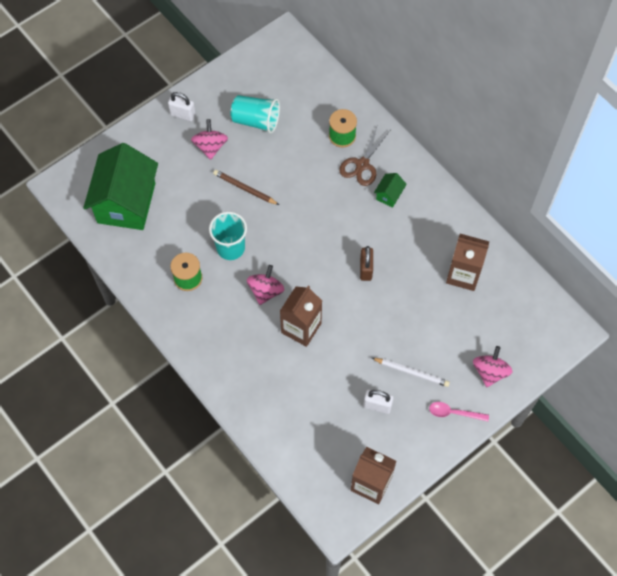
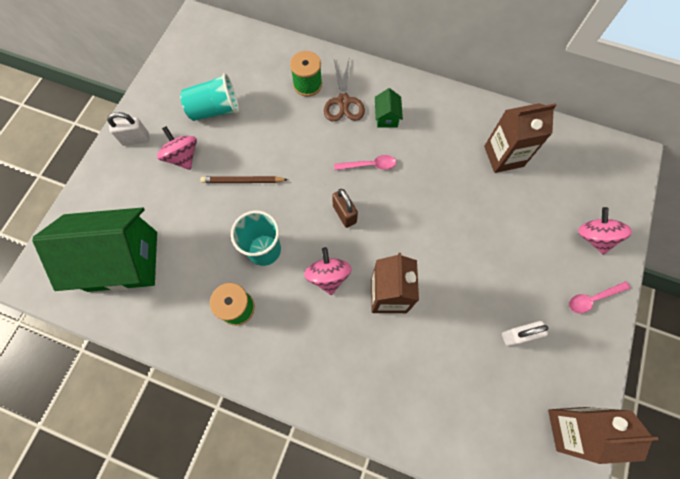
camera: 30 degrees left, 5 degrees up
green house [83,143,158,230] -> green house turned 75 degrees counterclockwise [32,207,157,292]
brown padlock [360,246,373,281] -> brown padlock moved to [332,189,358,228]
white pencil [372,358,450,387] -> none
none -> pink spoon [334,155,396,170]

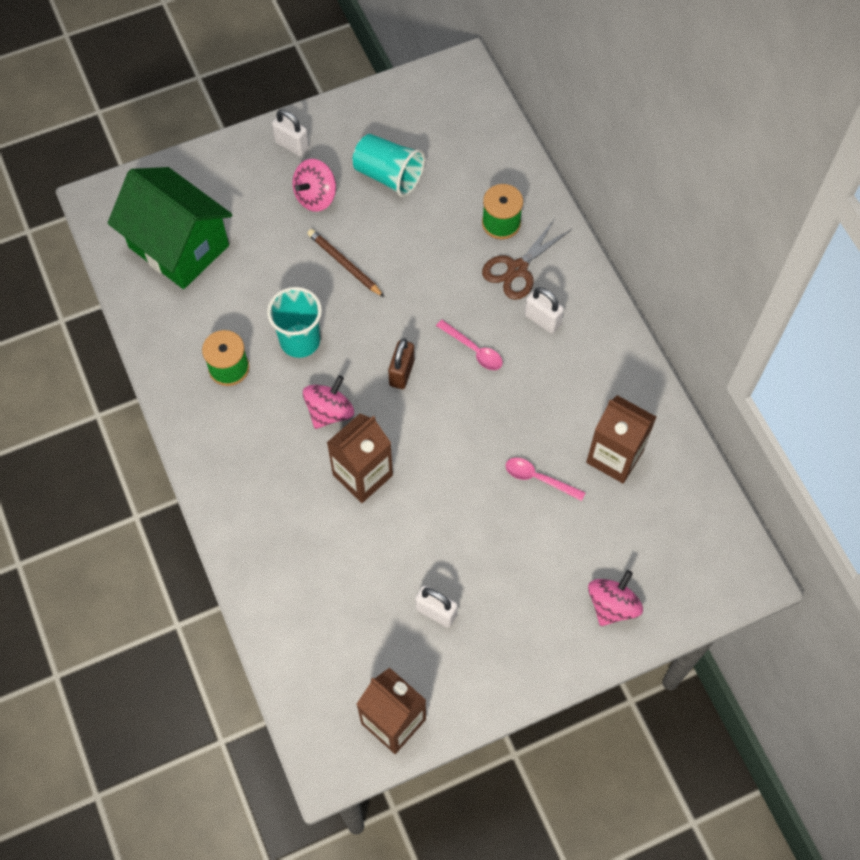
camera: 45 degrees right, 5 degrees down
pink spinning top [157,126,197,170] -> pink spinning top turned 150 degrees counterclockwise [292,159,336,212]
green house [375,88,403,128] -> white padlock [524,287,564,334]
pink spoon [569,281,630,313] -> pink spoon moved to [505,458,586,501]

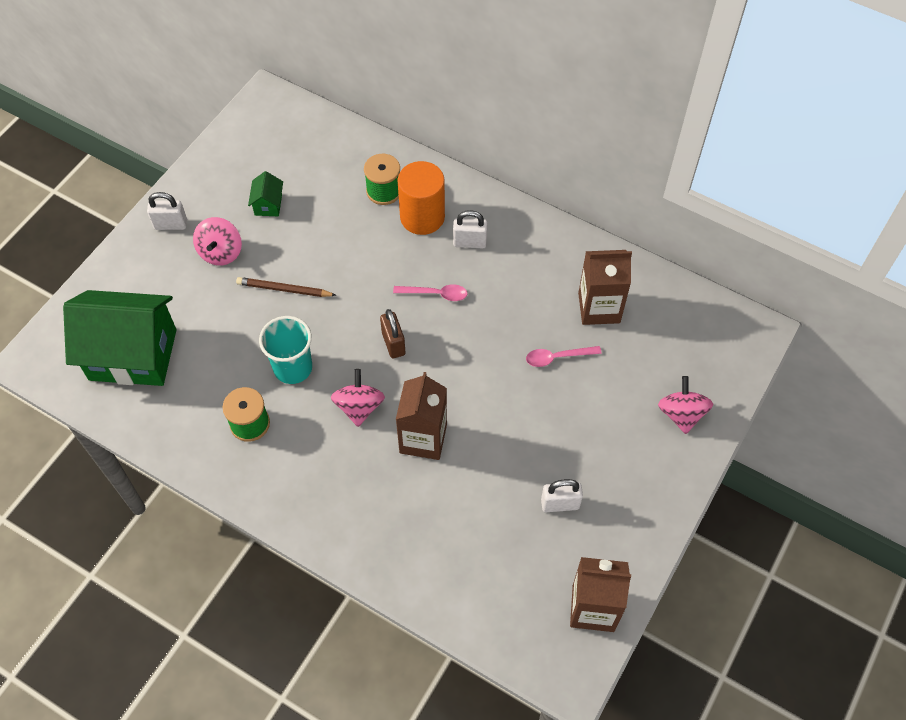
camera: 35 degrees left, 5 degrees down
turquoise cup [353,134,425,197] -> green house [248,171,283,216]
brown scissors [482,219,571,300] -> orange cylinder [398,161,445,235]

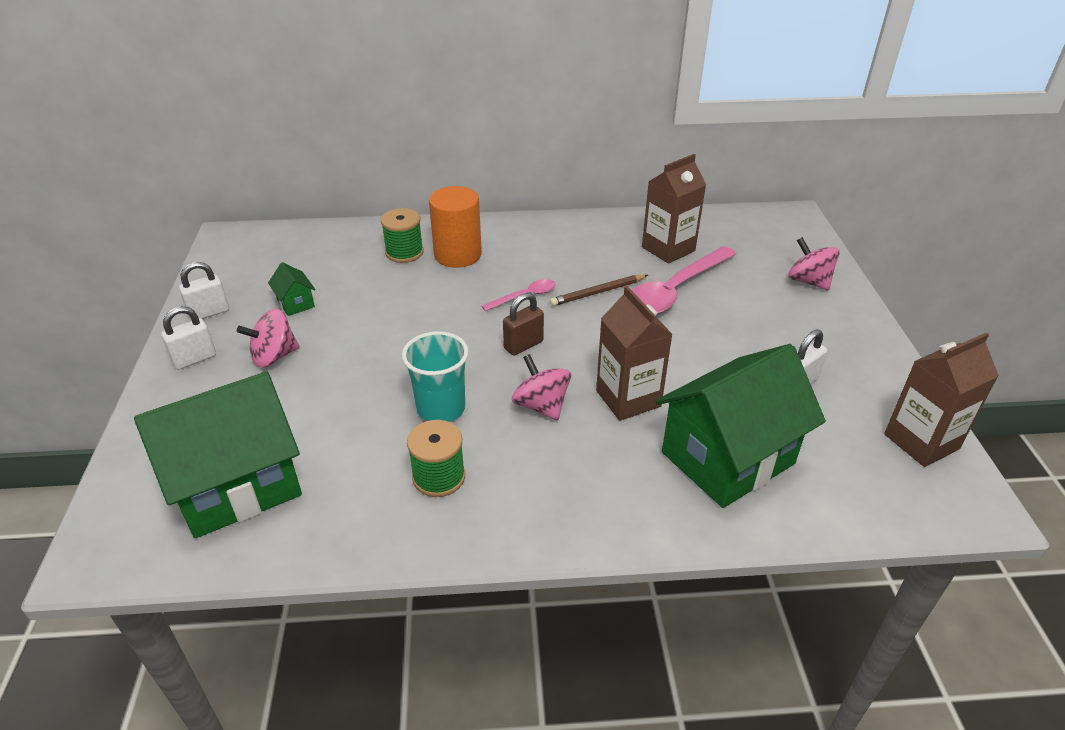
camera: 35 degrees left, 20 degrees down
pink spinning top [193,217,242,265] -> pink spinning top turned 90 degrees clockwise [237,309,299,368]
brown pencil [236,277,336,297] -> brown pencil moved to [550,275,648,306]
brown padlock [380,309,405,358] -> brown padlock turned 75 degrees counterclockwise [503,293,544,356]
white padlock [453,210,488,248] -> white padlock moved to [179,262,229,319]
pink spoon [526,346,602,367] -> pink spoon [632,246,737,314], size x2.07
none -> green house [656,344,826,508]

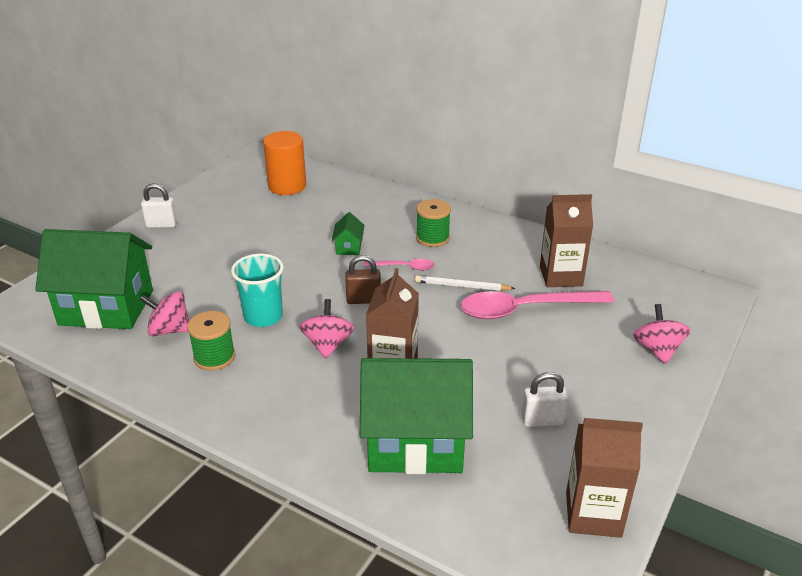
camera: 35 degrees right, 5 degrees down
white padlock [179,262,229,319] -> none
pink spinning top [237,309,299,368] -> pink spinning top moved to [140,291,189,336]
green house [268,262,316,316] -> green house moved to [332,212,365,255]
green spool [381,208,424,263] -> green spool moved to [416,199,451,247]
orange cylinder [429,186,482,268] -> orange cylinder moved to [263,131,306,195]
brown pencil [550,275,648,306] -> white pencil [415,275,516,291]

